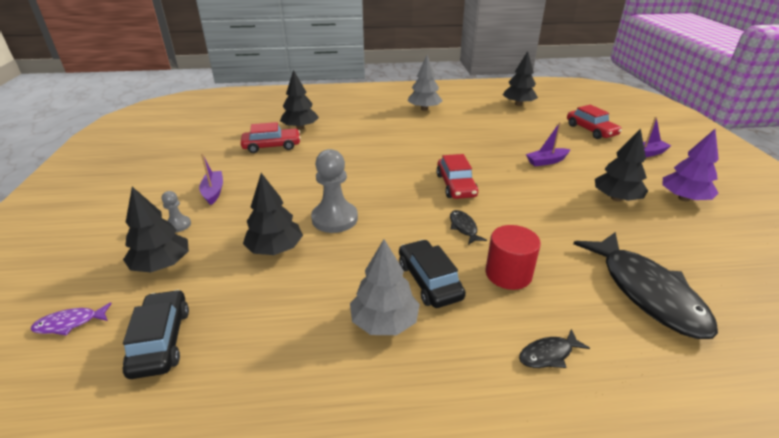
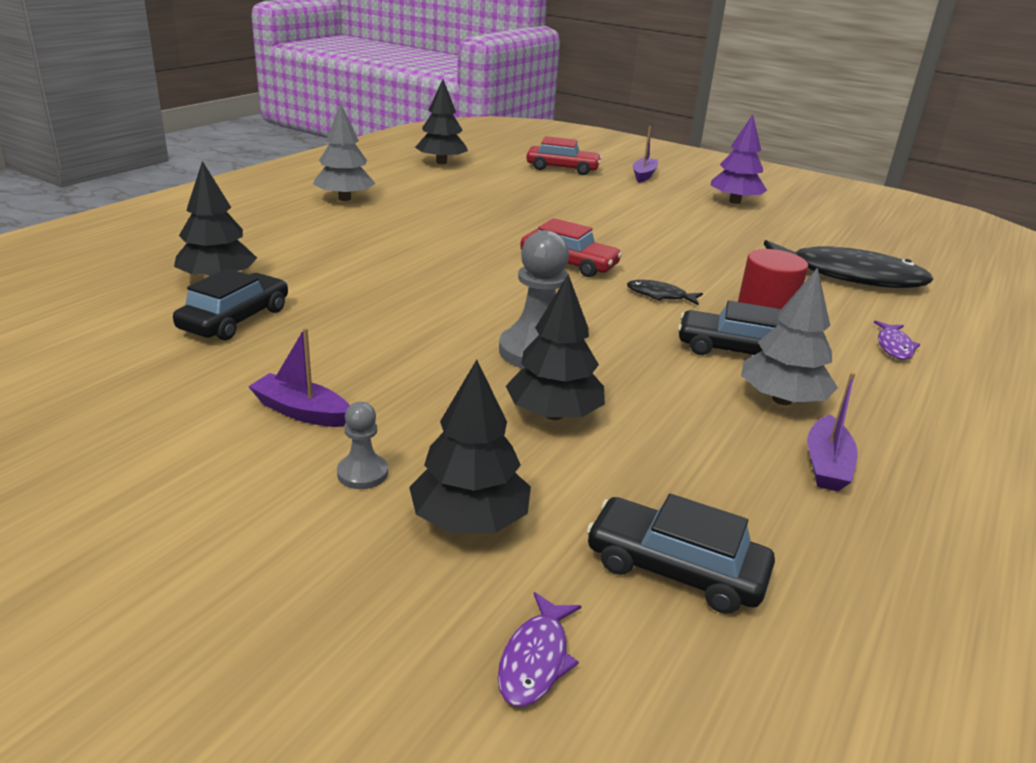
camera: 55 degrees left, 5 degrees down
red car [241,122,301,153] -> black car [173,268,288,340]
black fish [519,329,590,368] -> purple fish [874,320,920,360]
purple boat [526,122,571,166] -> purple boat moved to [807,372,858,491]
black tree [595,128,648,201] -> none

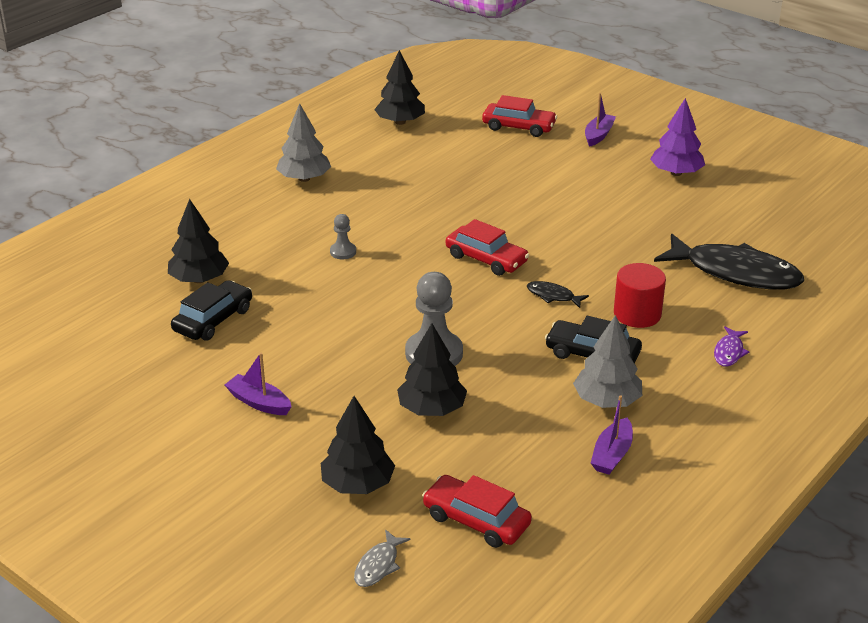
camera: 10 degrees right, 5 degrees up
grey pawn [337,402,388,489] -> grey pawn moved to [330,214,356,259]
purple fish [498,592,581,707] -> grey fish [354,529,411,587]
black car [586,494,775,614] -> red car [422,475,532,548]

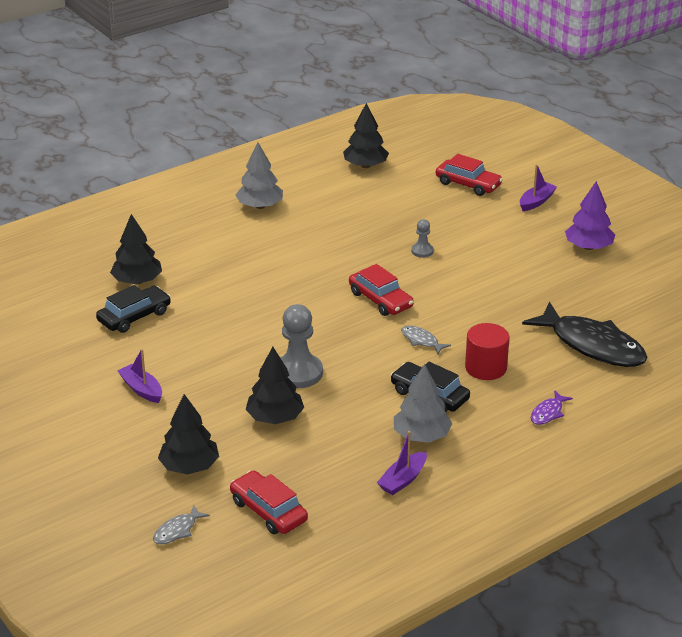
camera: 15 degrees right, 0 degrees up
grey pawn [330,214,356,259] -> grey pawn moved to [411,219,434,257]
black fish [527,281,589,308] -> grey fish [401,325,451,354]

